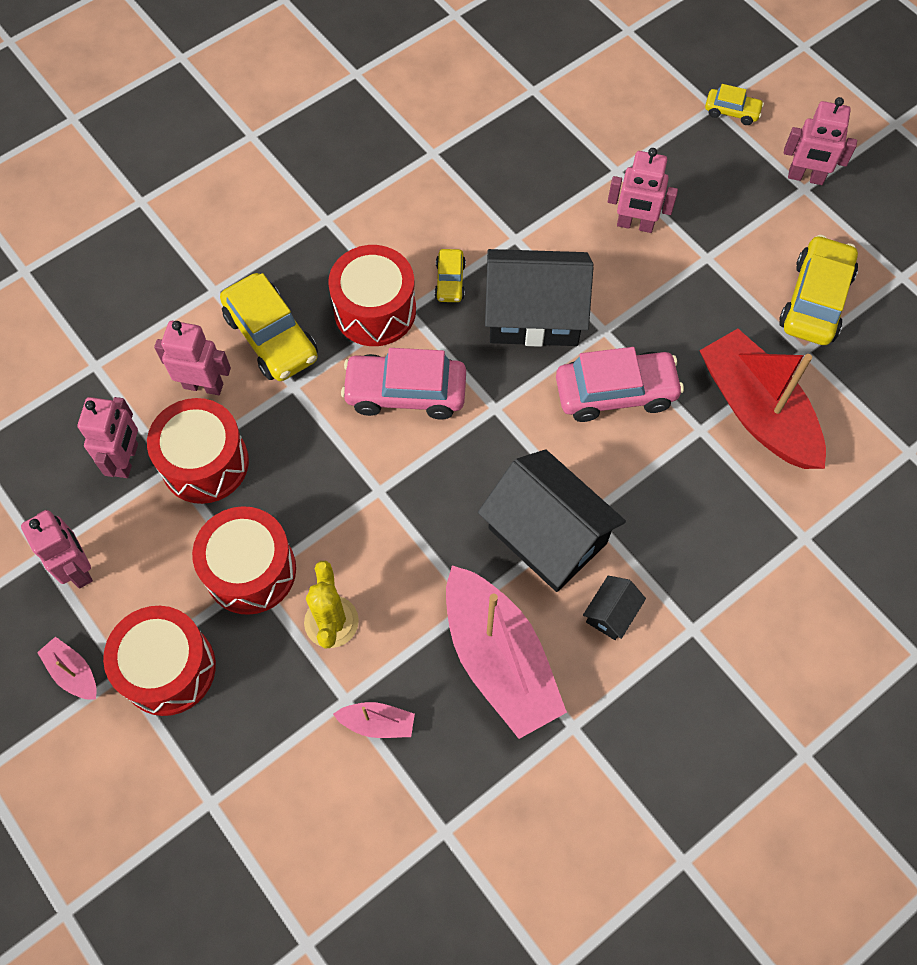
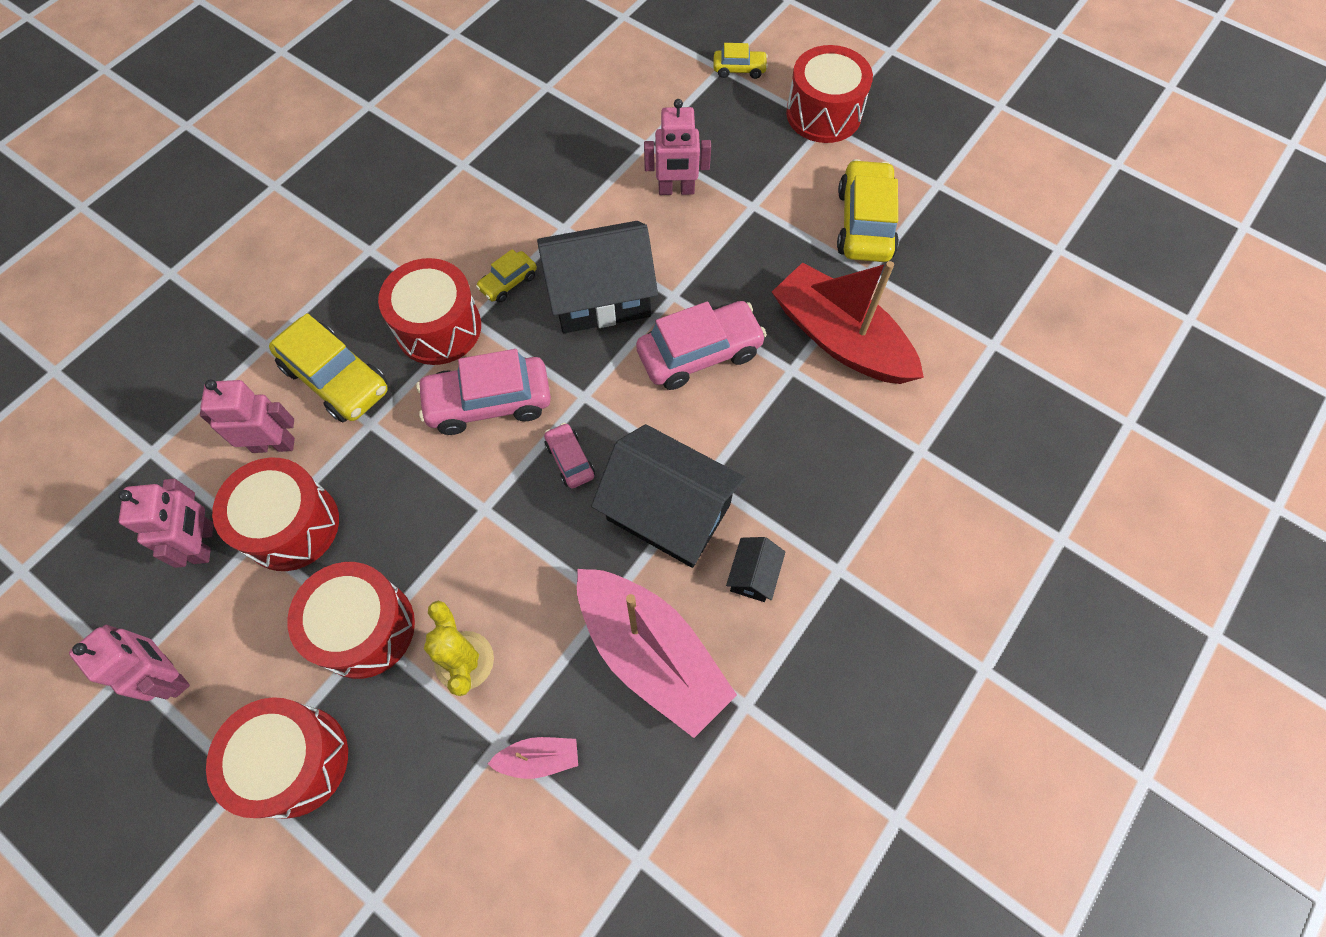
camera: 15 degrees left, 0 degrees up
pink boat [37,636,97,700] -> none
yellow car [435,249,466,302] -> yellow car turned 60 degrees clockwise [476,249,537,302]
pink robot [784,97,857,185] -> red drum [786,45,873,143]
none -> pink car [544,423,595,488]

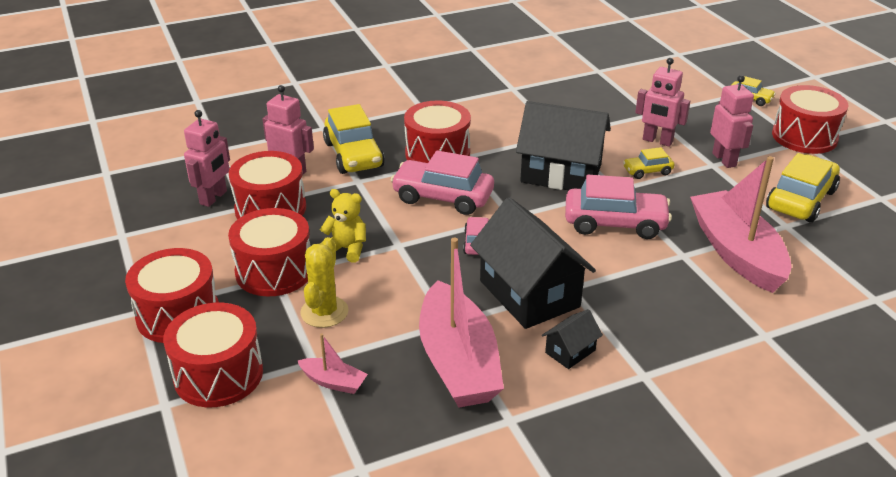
camera: 30 degrees right, 30 degrees down
pink robot [69,624,190,701] -> pink robot moved to [710,75,754,168]
yellow car [476,249,537,302] -> yellow car moved to [623,147,674,179]
red boat [772,261,924,384] -> pink boat [690,156,791,293]
none -> red drum [163,303,263,407]
none -> yellow teddy bear [320,189,366,263]

